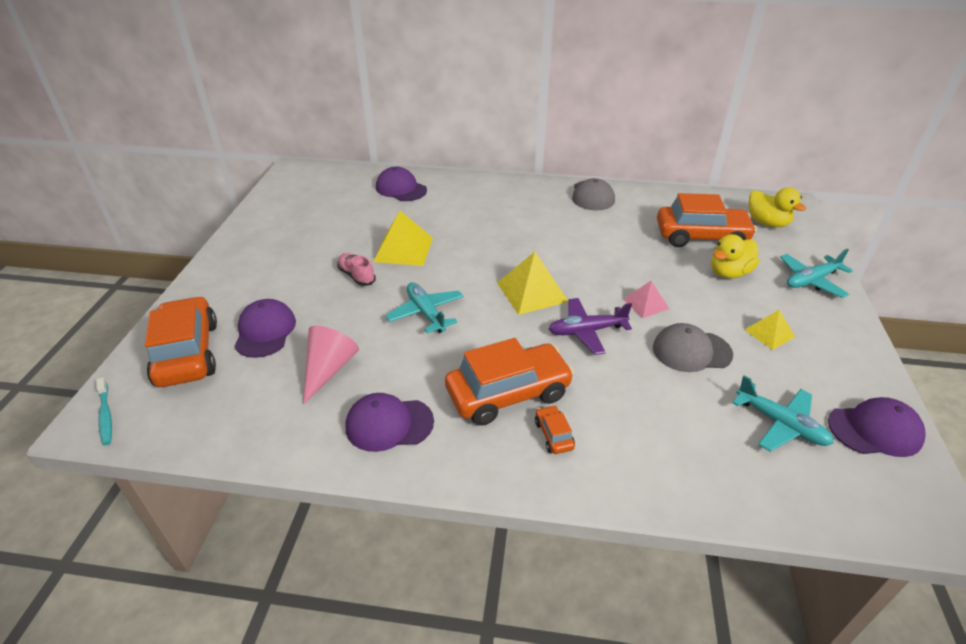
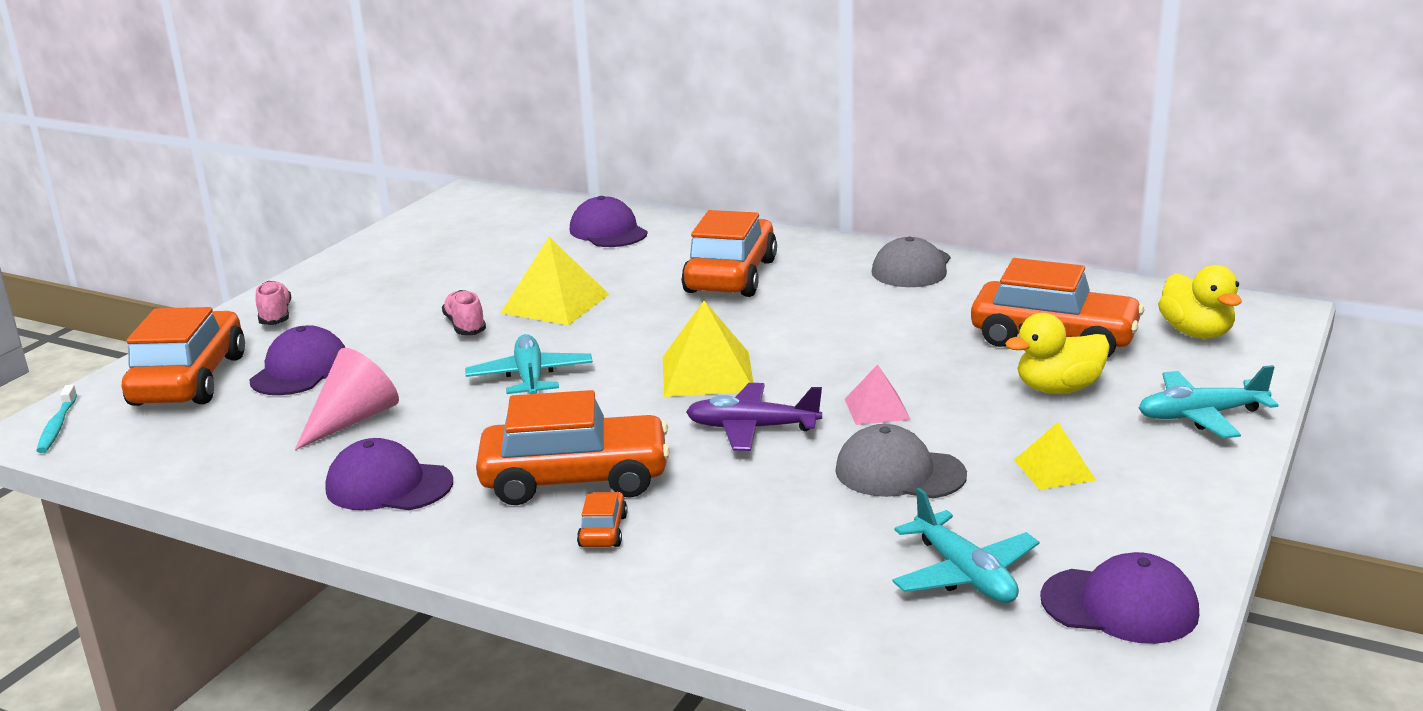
camera: 20 degrees right, 15 degrees down
none -> pink shoe [255,281,291,325]
none -> orange car [681,210,777,297]

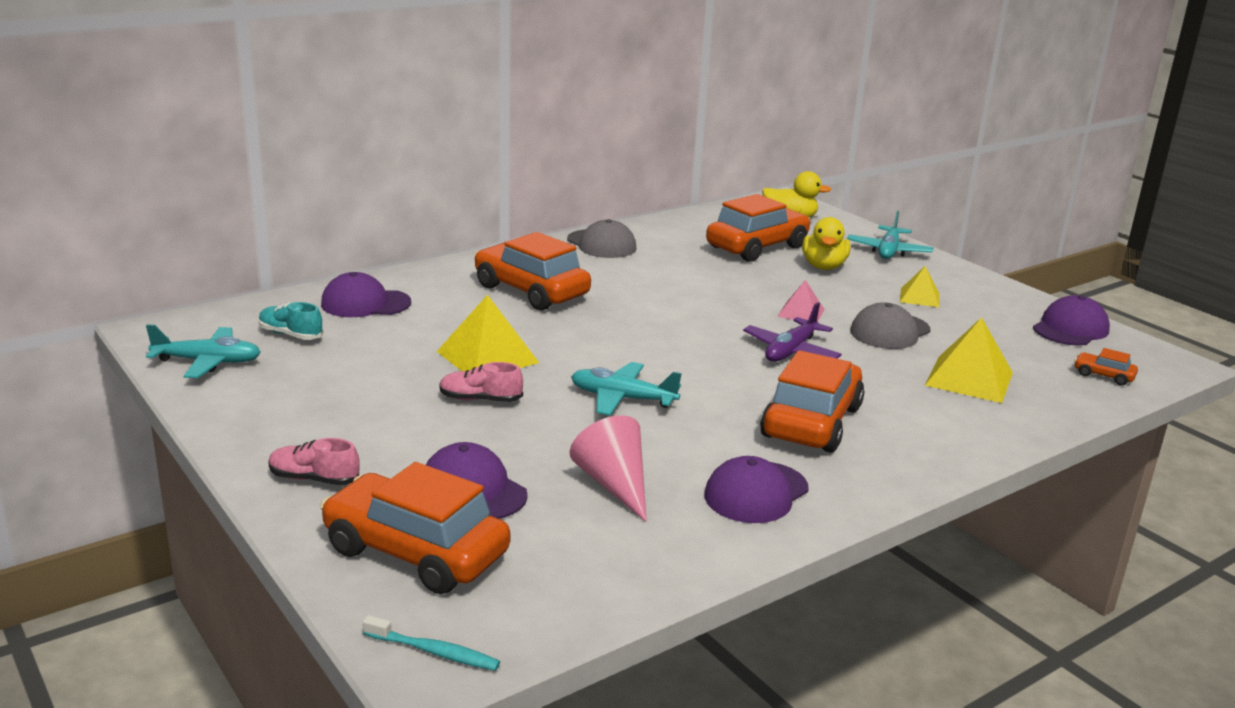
camera: 65 degrees left, 0 degrees up
orange car [577,492,628,547] -> orange car moved to [1074,348,1138,386]
yellow pyramid [663,301,754,397] -> yellow pyramid moved to [925,317,1013,403]
turquoise plane [893,488,1039,603] -> turquoise plane moved to [146,324,261,378]
none -> turquoise shoe [259,302,324,340]

